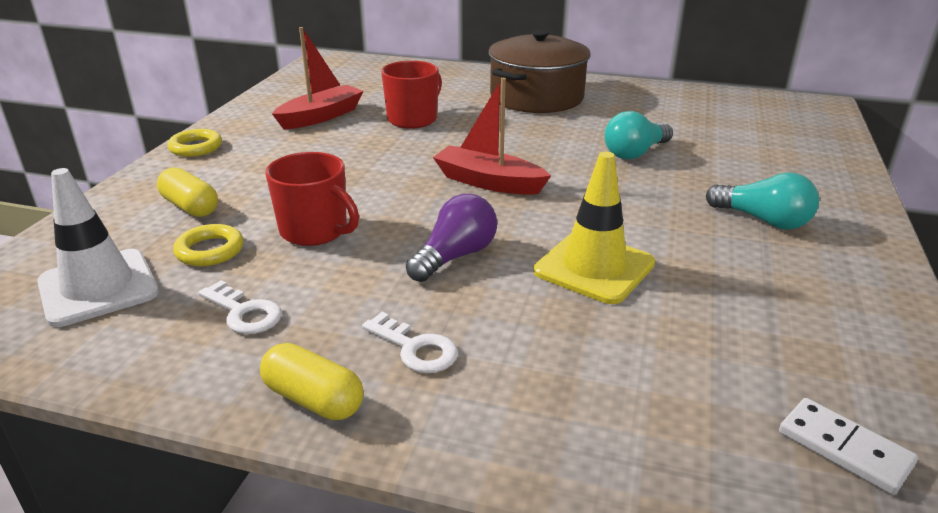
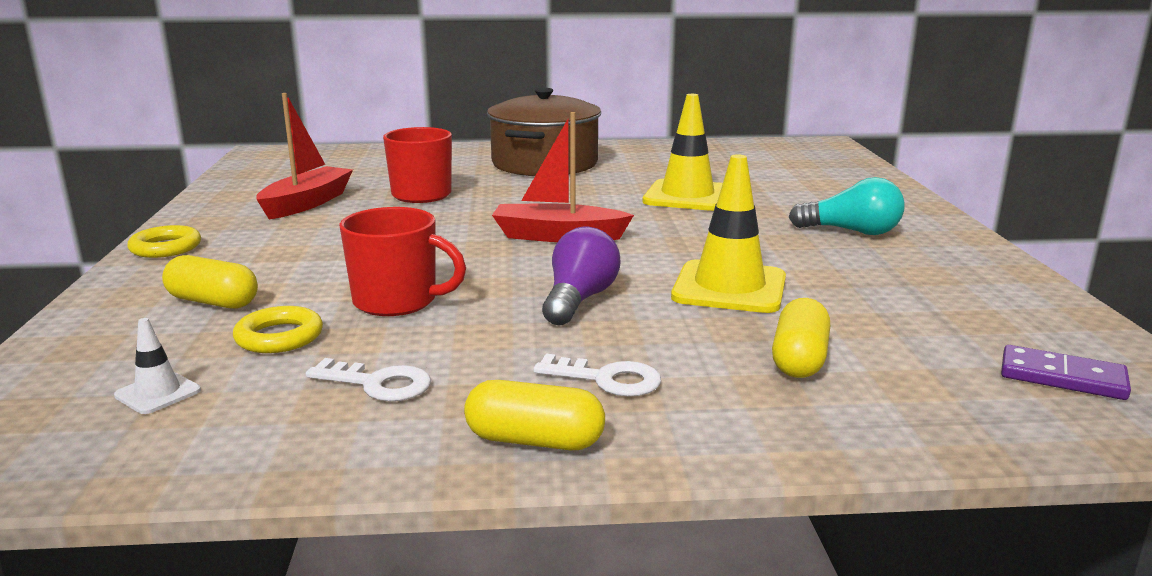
camera: 20 degrees left, 10 degrees down
white traffic cone [37,168,159,327] -> white traffic cone [114,318,201,414], size x0.47
turquoise light bulb [604,111,673,159] -> yellow traffic cone [642,94,723,211]
white domino [779,398,918,495] -> purple domino [1001,345,1131,400]
none -> yellow capsule [772,298,830,378]

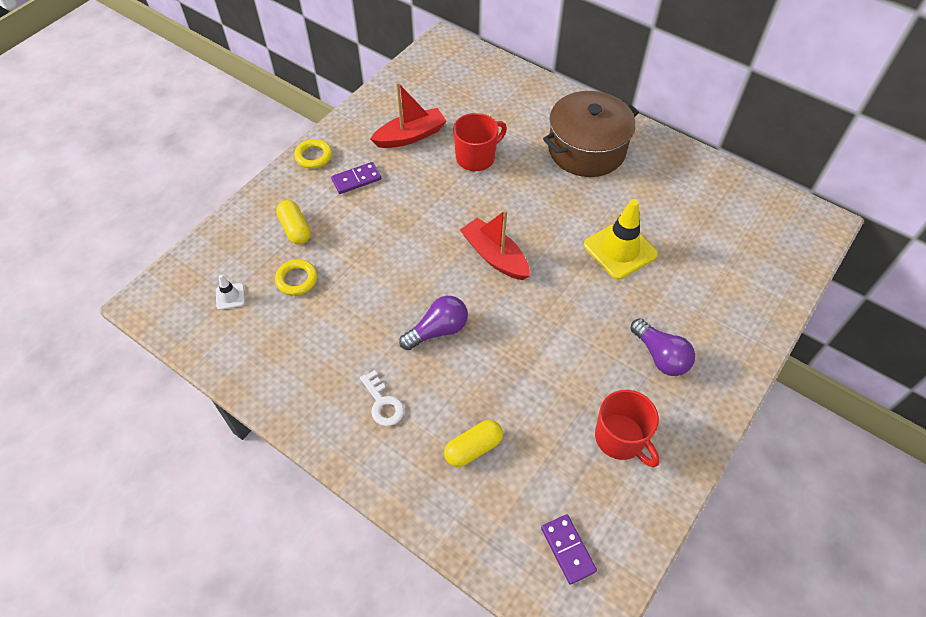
camera: 40 degrees right, 35 degrees up
white key [306,358,431,401] -> none
red mug [339,207,466,316] -> red mug moved to [595,390,660,467]
yellow capsule [464,380,605,450] -> none
yellow traffic cone [671,154,786,313] -> none
turquoise light bulb [789,177,905,235] -> purple light bulb [630,318,695,376]
none -> purple domino [331,162,381,194]

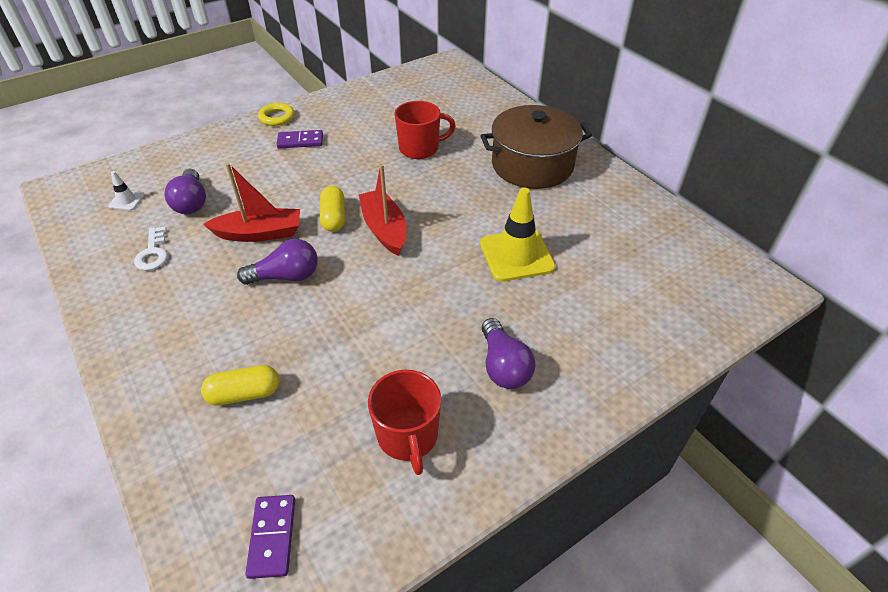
camera: 20 degrees right, 10 degrees down
yellow ring [275,259,317,296] -> purple light bulb [164,169,206,214]
yellow capsule [276,200,311,245] -> yellow capsule moved to [320,186,345,232]
white key [360,370,404,426] -> white key moved to [134,226,168,270]
red boat [370,82,446,148] -> red boat moved to [203,163,300,242]

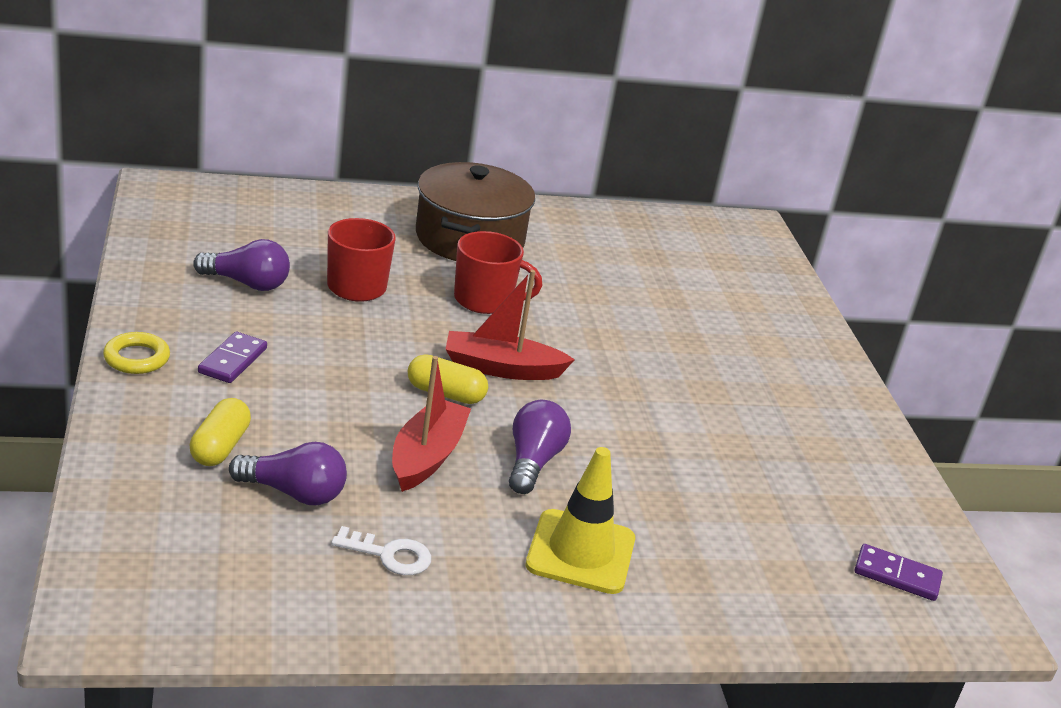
camera: 70 degrees left, 15 degrees down
white traffic cone [108,171,144,210] -> none
yellow capsule [201,365,279,406] -> yellow capsule moved to [190,398,251,466]
red mug [368,370,442,475] -> red mug moved to [454,231,543,314]
yellow traffic cone [480,188,555,282] -> yellow traffic cone moved to [526,447,635,594]
purple light bulb [482,318,535,389] -> purple light bulb moved to [193,239,290,291]

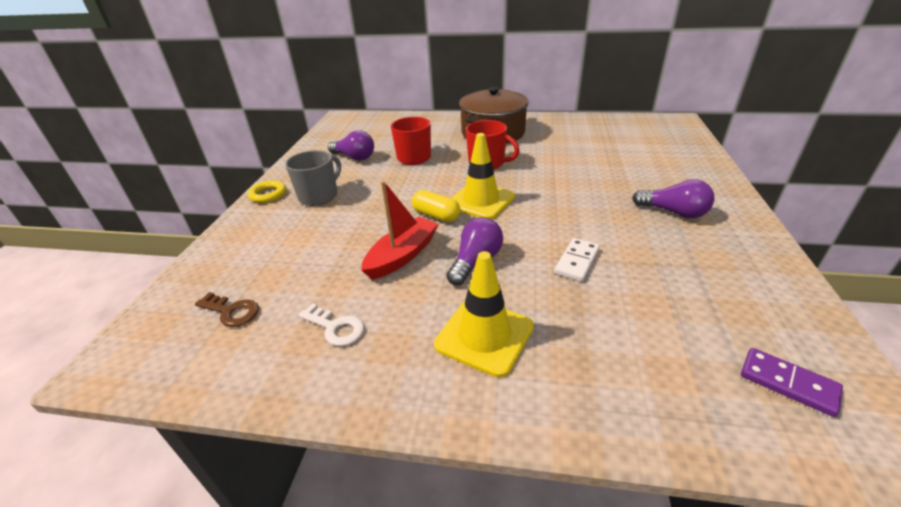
camera: 25 degrees right, 5 degrees up
yellow capsule [190,398,251,466] -> none
purple domino [198,332,267,383] -> grey mug [285,150,341,206]
purple light bulb [229,442,347,505] -> purple light bulb moved to [632,179,714,218]
red boat [445,270,575,380] -> yellow traffic cone [451,133,515,219]
none -> brown key [195,292,259,327]
none -> white domino [554,238,600,281]

